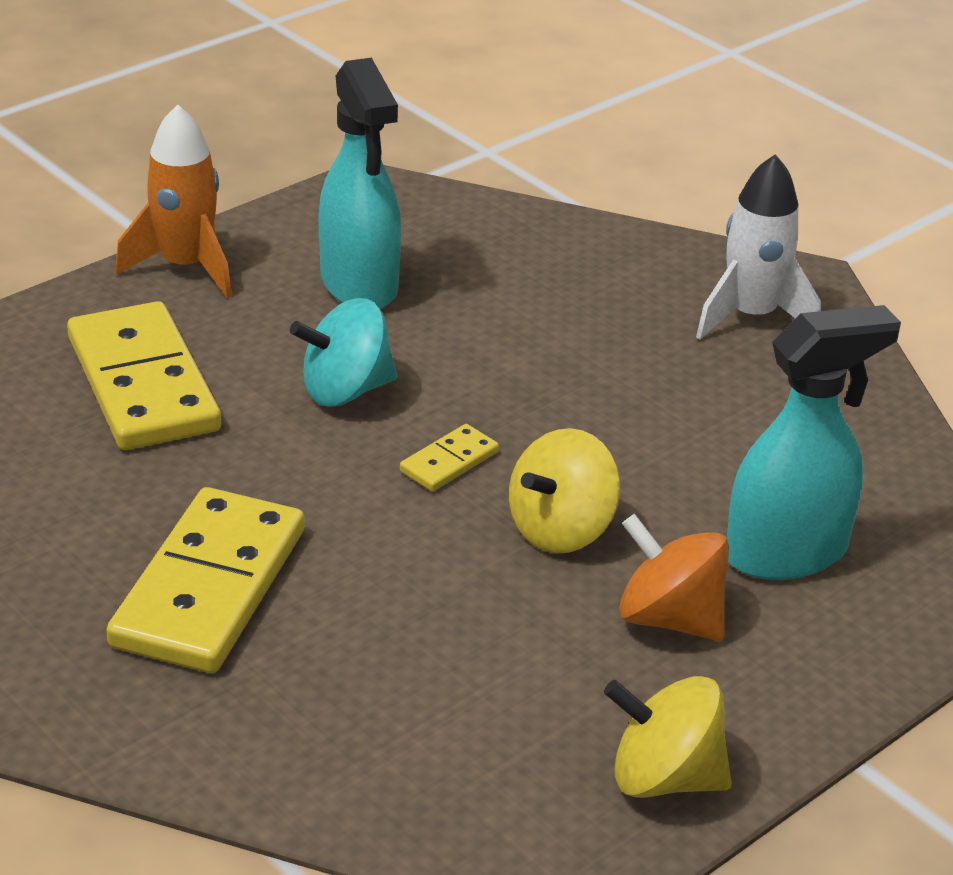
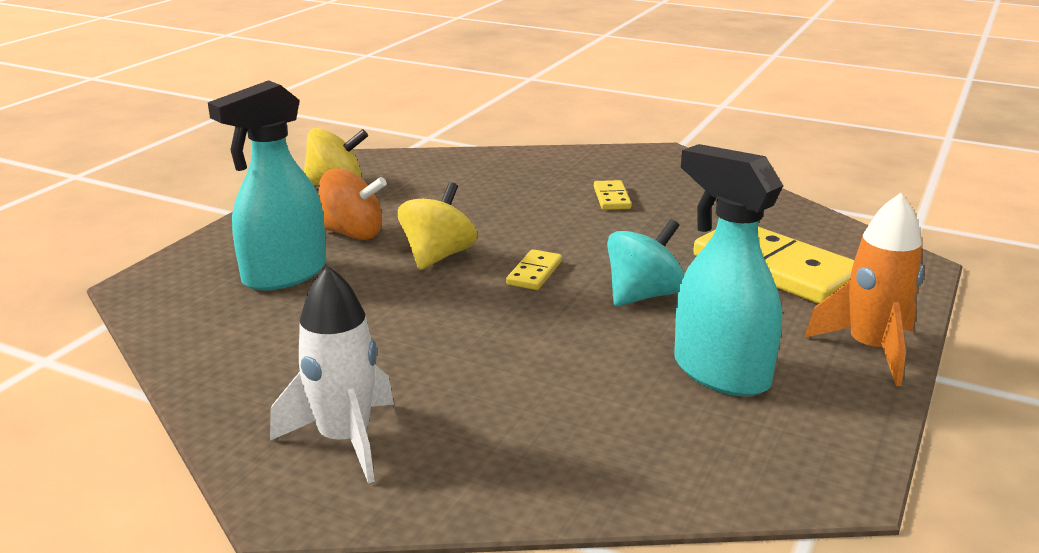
camera: 160 degrees right, 10 degrees down
yellow domino [106,487,304,673] -> yellow domino [594,180,632,210], size x0.45

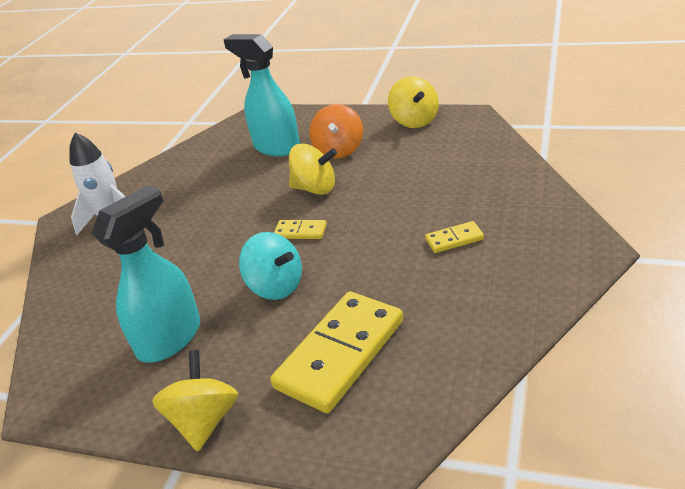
camera: 85 degrees right, 10 degrees up
orange rocket [805,193,924,386] -> yellow spinning top [152,350,239,451]

